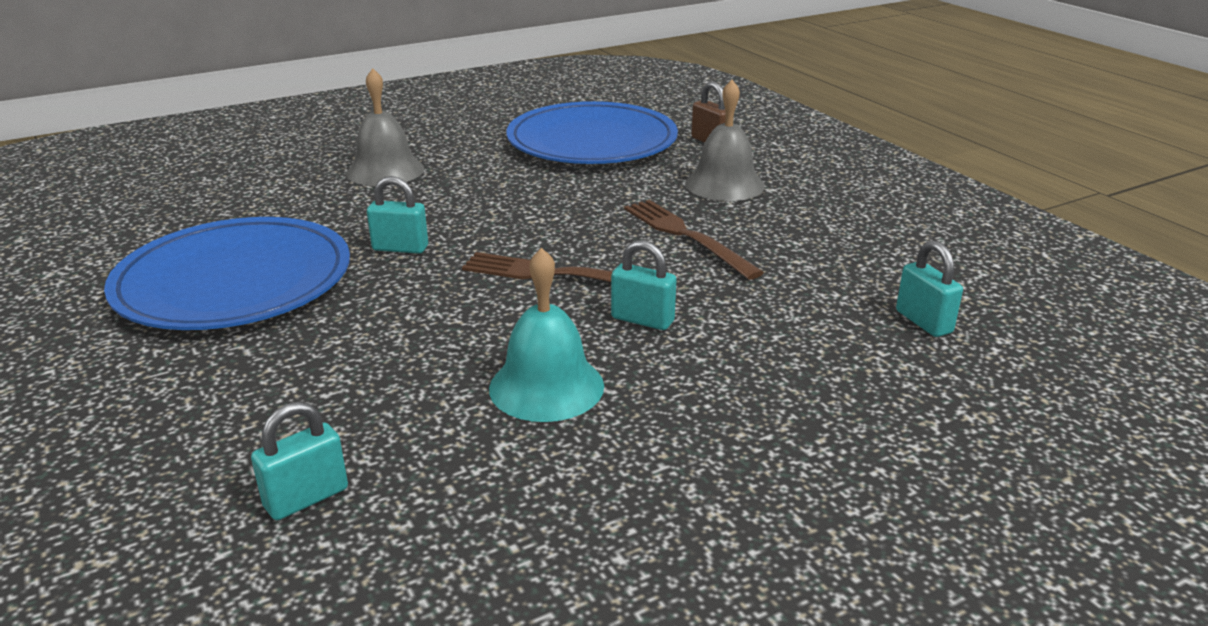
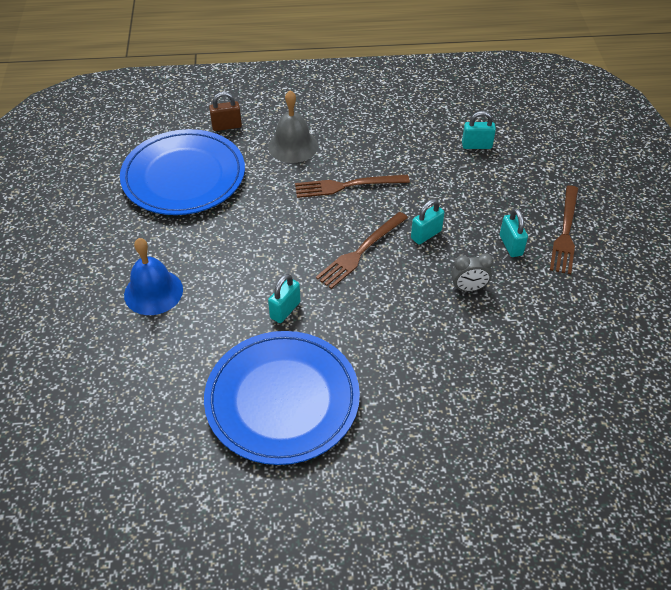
camera: 65 degrees left, 20 degrees up
turquoise padlock [251,402,348,520] -> turquoise padlock moved to [500,208,528,257]
grey bell [346,68,424,186] -> blue bell [124,238,183,315]
turquoise bell [489,247,604,422] -> grey clock [451,253,493,292]
none -> brown fork [550,185,578,274]

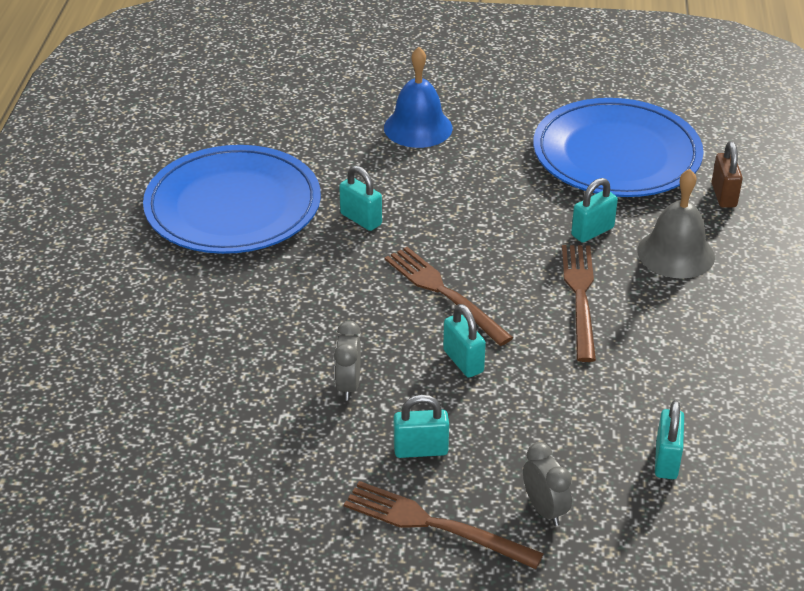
camera: 100 degrees right, 10 degrees down
none -> grey clock [523,442,572,526]
none -> turquoise padlock [571,178,618,243]

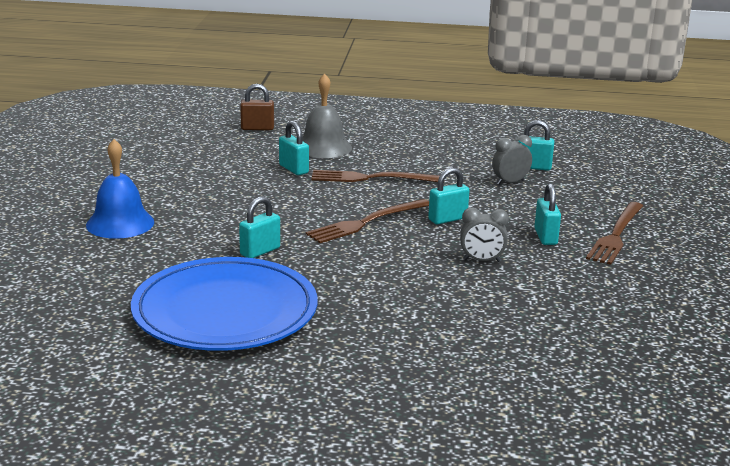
camera: 90 degrees left, 15 degrees down
grey clock [523,442,572,526] -> grey clock moved to [492,135,532,185]
blue plate [533,98,704,197] -> none

